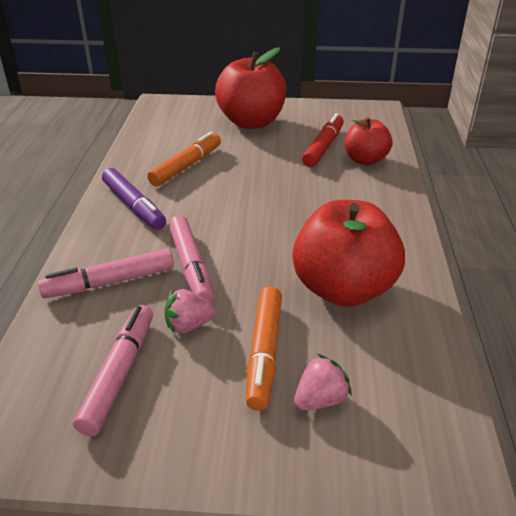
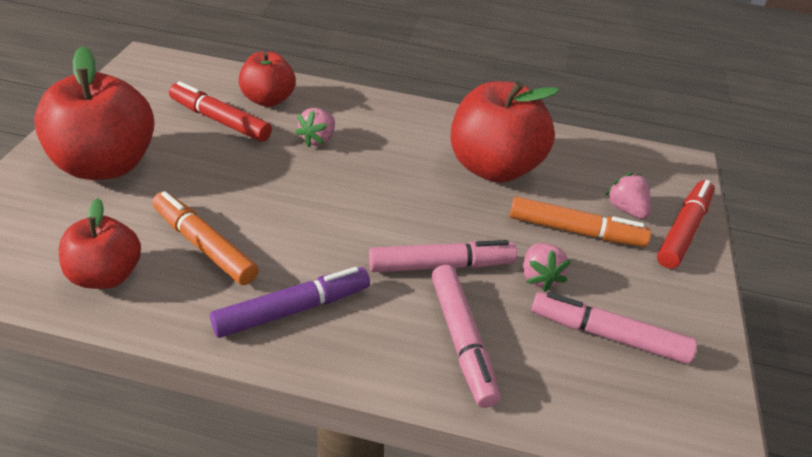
camera: 85 degrees left, 5 degrees up
none -> red apple [59,198,141,289]
none -> pink strawberry [295,108,335,147]
none -> red marker [657,180,714,269]

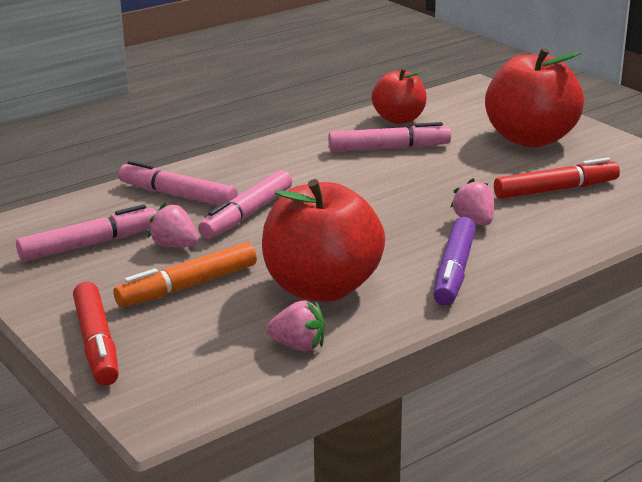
camera: 135 degrees right, 15 degrees down
orange marker [152,191,259,285] -> pink marker [328,122,451,152]
purple marker [210,267,370,338] -> purple marker moved to [433,217,476,306]
red apple [239,52,295,107] -> none
pink strawberry [605,172,651,219] -> pink strawberry moved to [266,300,325,351]

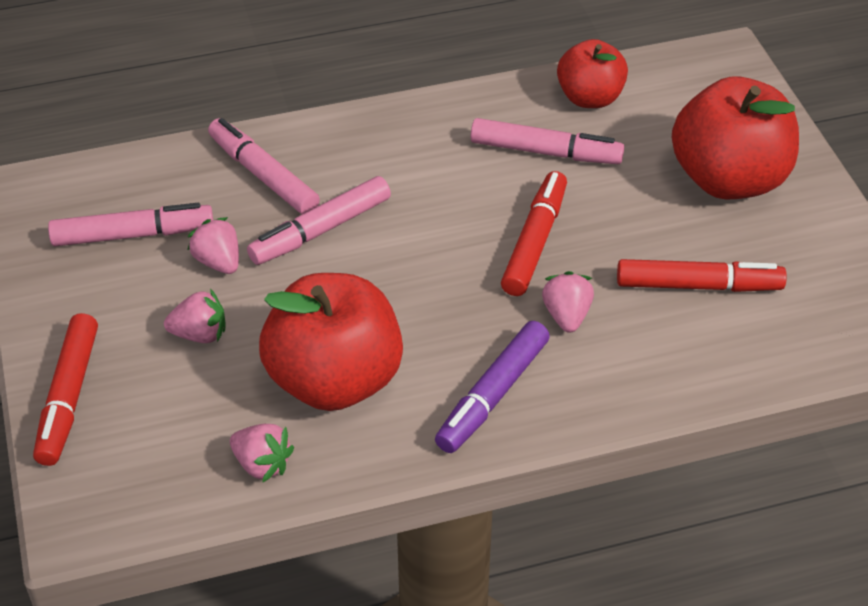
camera: 20 degrees right, 20 degrees up
orange marker [114,242,257,307] -> pink strawberry [164,289,225,343]
none -> red marker [501,171,567,296]

